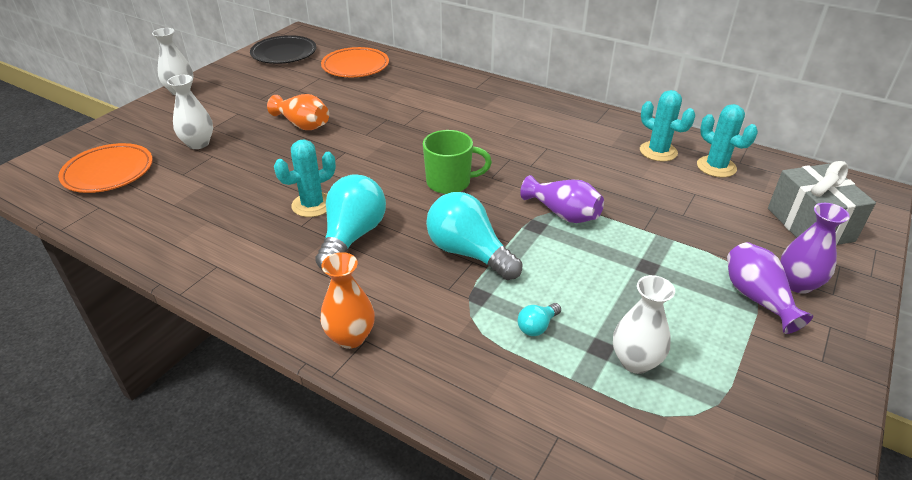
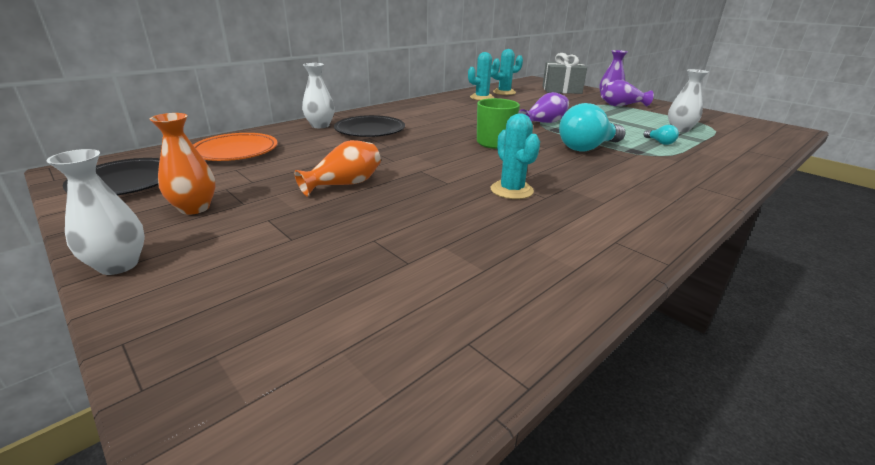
camera: 75 degrees left, 10 degrees down
orange plate [58,143,153,193] -> none
white vase [167,75,213,149] -> white vase moved to [302,63,335,128]
turquoise light bulb [315,174,386,270] -> none
orange vase [320,252,375,349] -> orange vase moved to [149,113,216,215]
none -> black plate [334,115,405,137]

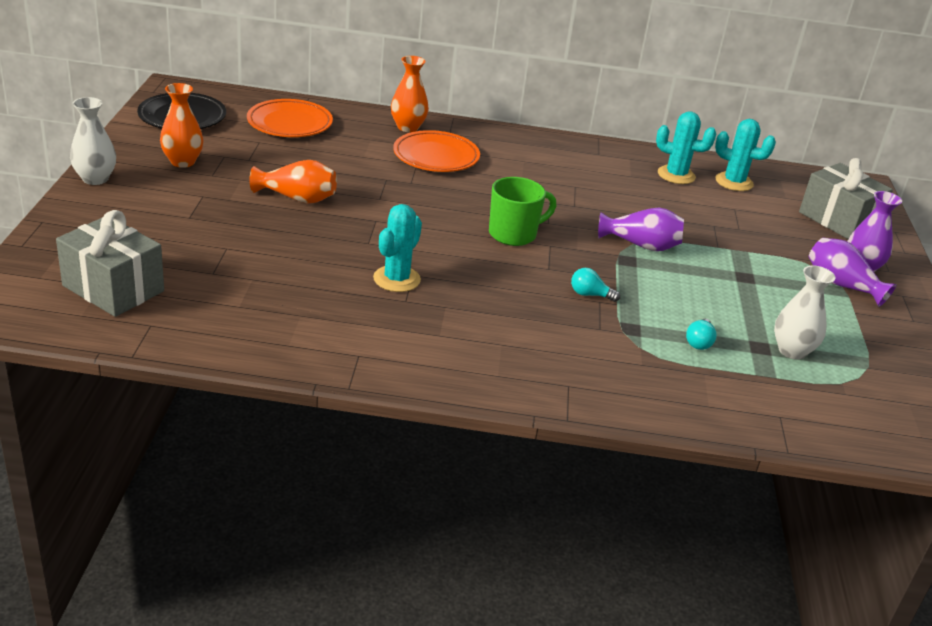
camera: 45 degrees right, 5 degrees up
white vase [302,63,335,128] -> orange vase [391,56,429,132]
black plate [334,115,405,137] -> orange plate [393,130,480,172]
turquoise light bulb [559,103,626,152] -> turquoise light bulb [571,268,620,302], size x0.45
none -> grey gift [56,210,164,317]

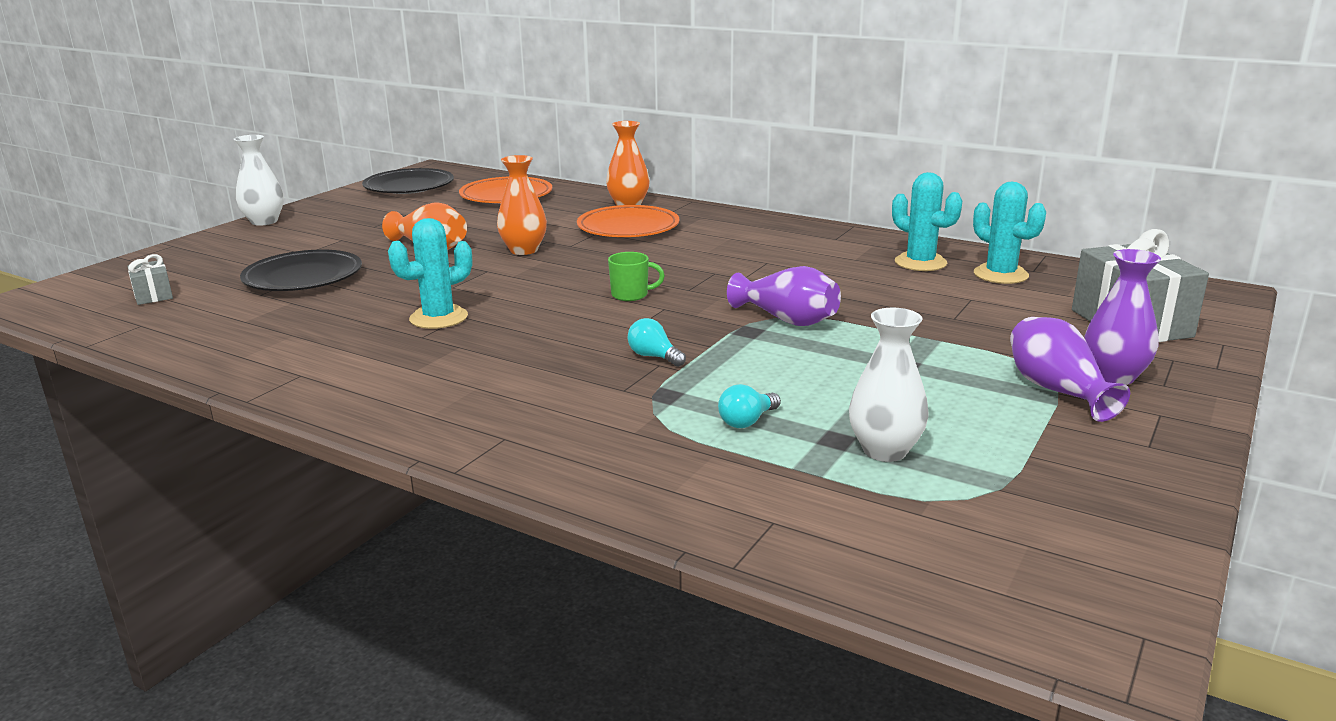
camera: 30 degrees right, 10 degrees down
grey gift [56,210,164,317] -> grey gift [127,254,173,305], size x0.48
orange vase [160,83,204,168] -> orange vase moved to [497,155,547,255]
green mug [489,177,556,246] -> green mug [608,252,665,301], size x0.60
none -> black plate [240,250,362,291]

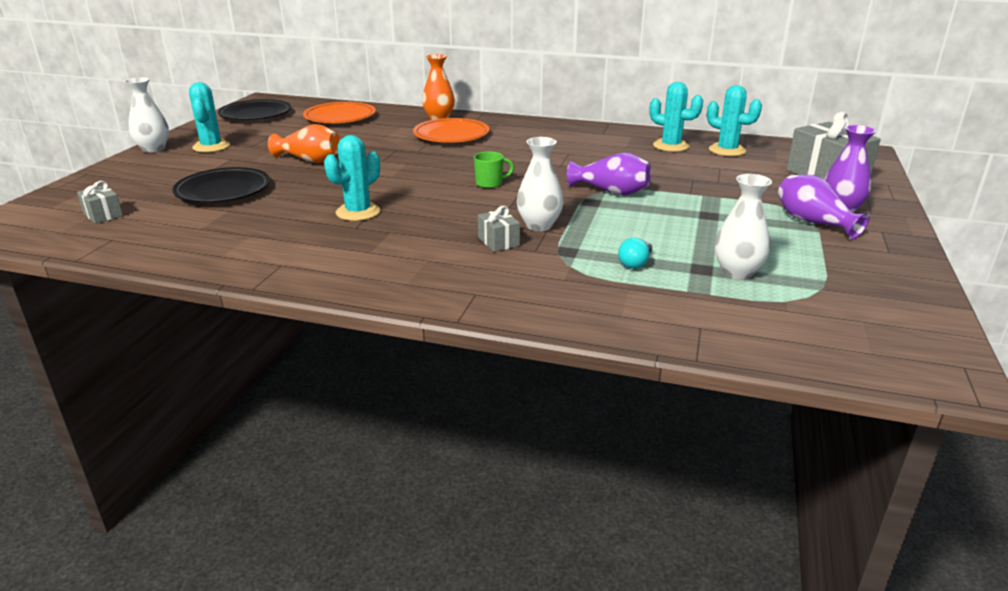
camera: 15 degrees left, 5 degrees up
orange vase [497,155,547,255] -> none
turquoise light bulb [627,318,686,367] -> white vase [517,137,564,231]
none -> turquoise cactus [189,82,230,152]
none -> grey gift [478,206,520,252]

